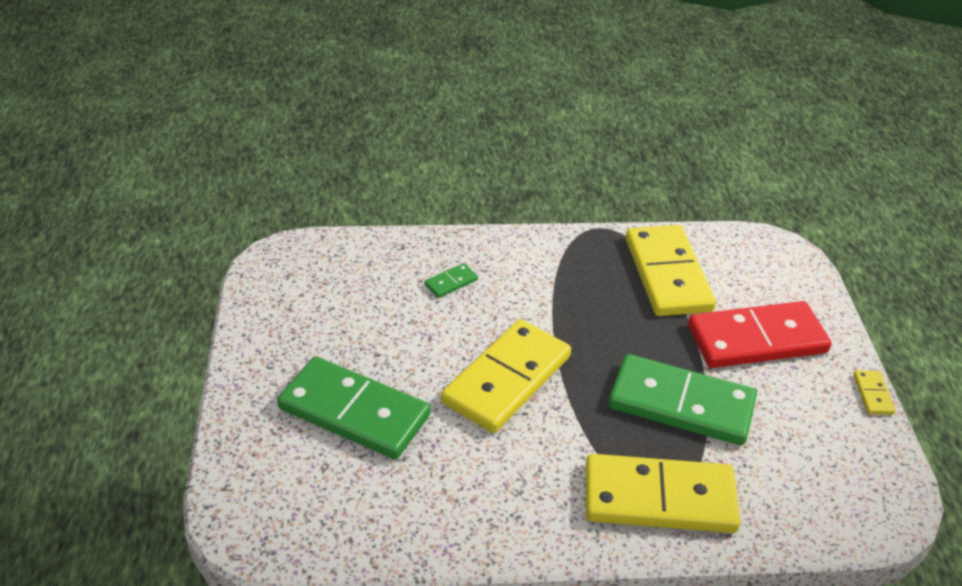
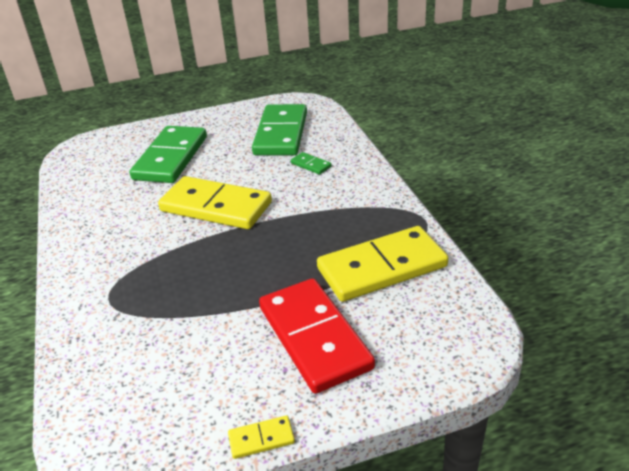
camera: 80 degrees right, 5 degrees down
yellow domino [586,454,741,533] -> none
green domino [609,354,757,446] -> green domino moved to [252,104,307,155]

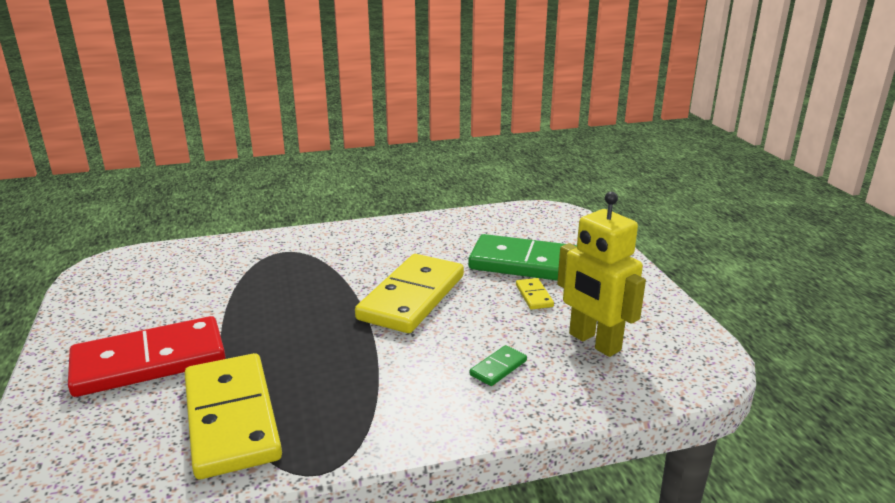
camera: 90 degrees right, 10 degrees down
yellow domino [228,416,295,459] -> yellow domino moved to [516,278,554,310]
green domino [252,104,307,155] -> yellow robot [557,192,646,357]

